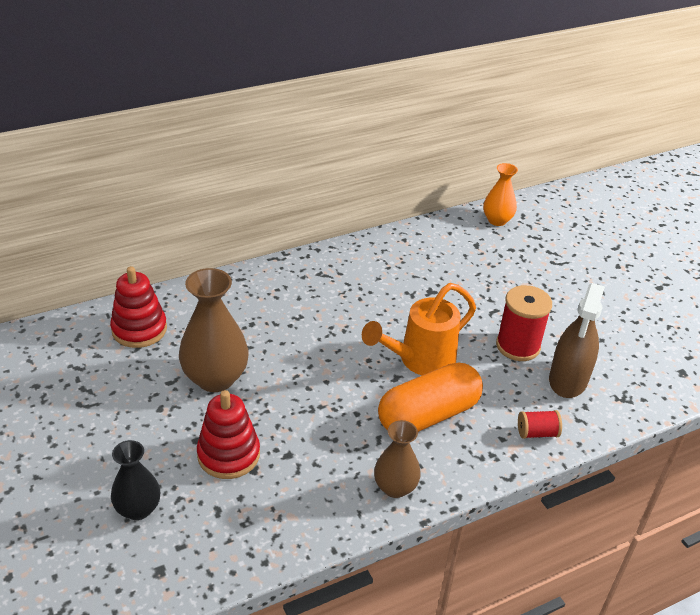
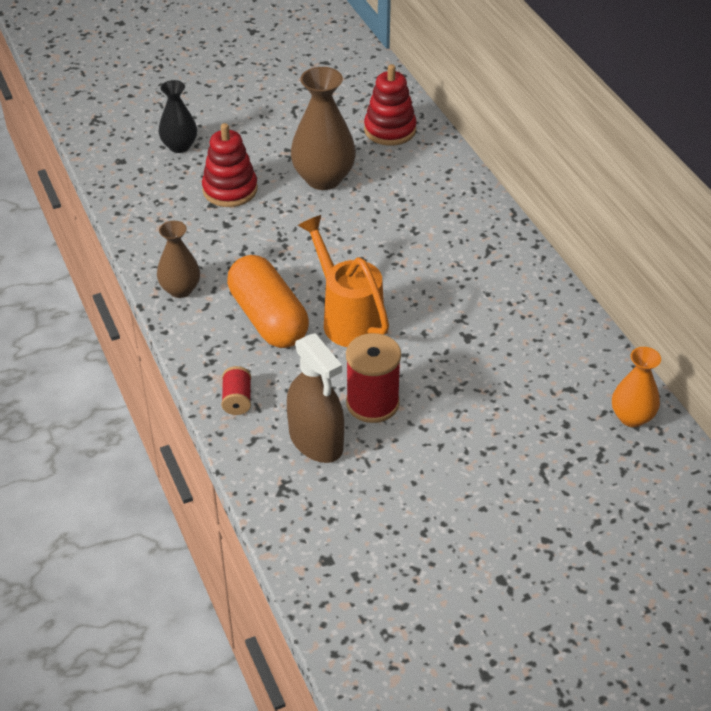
camera: 95 degrees right, 5 degrees up
brown spray bottle [549,283,605,398] -> brown spray bottle turned 150 degrees counterclockwise [287,333,344,463]

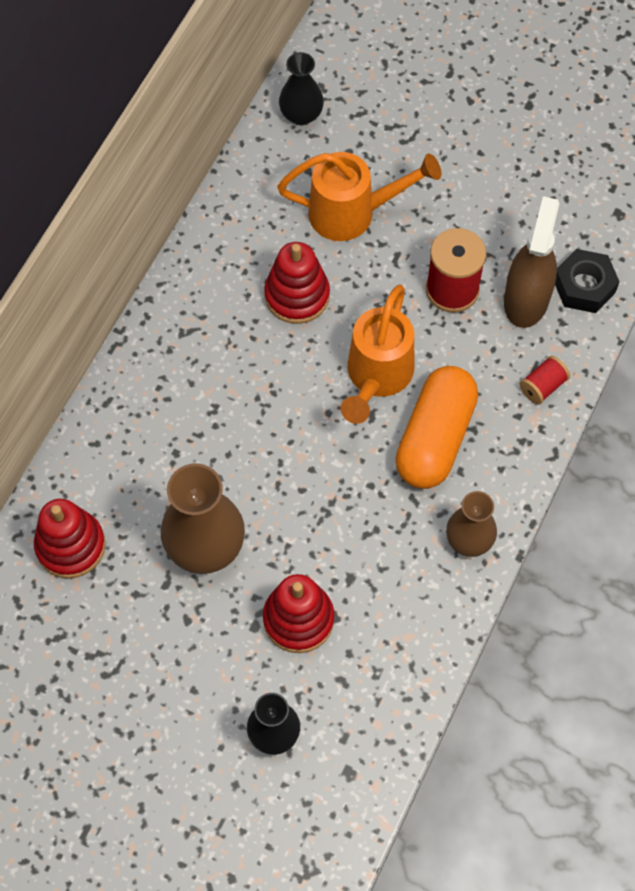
camera: 130 degrees left, 20 degrees up
orange vase [612,347,661,427] -> black vase [279,52,324,125]
none -> red stacking toy [264,242,330,324]
none -> orange watering can [277,152,441,241]
none -> black nut [555,249,620,313]

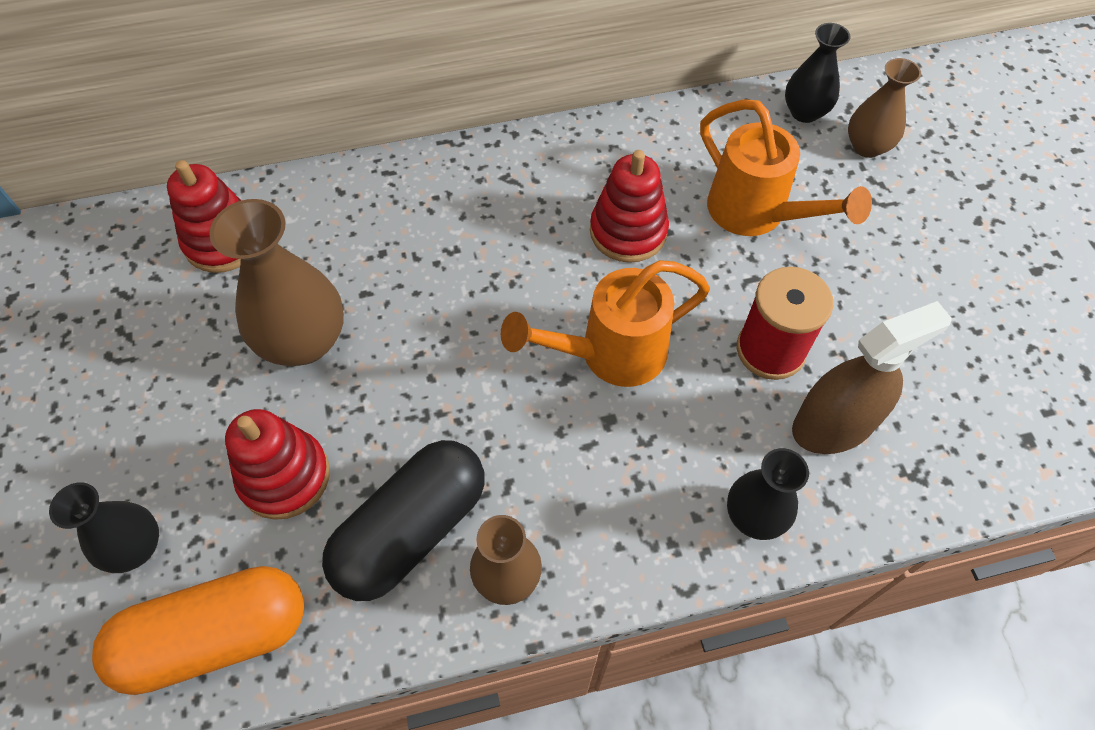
camera: 50 degrees right, 5 degrees down
orange capsule [395,366,478,489] -> orange capsule moved to [92,566,304,695]
red spool [520,356,570,404] -> black vase [727,448,809,540]
black nut [555,249,620,313] -> none
none -> black capsule [322,440,485,601]
none -> brown vase [848,58,921,158]

